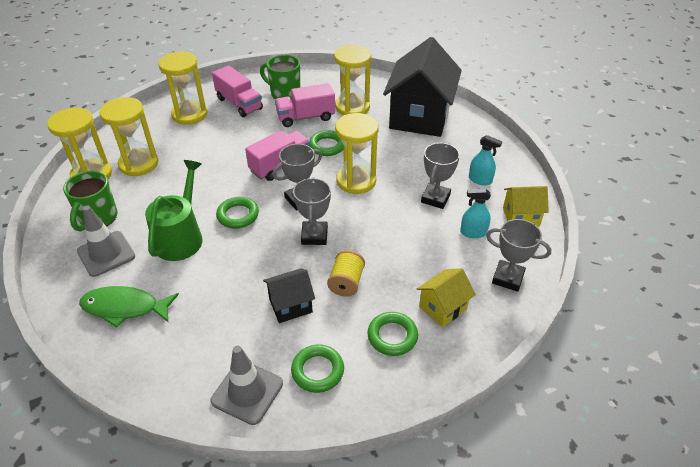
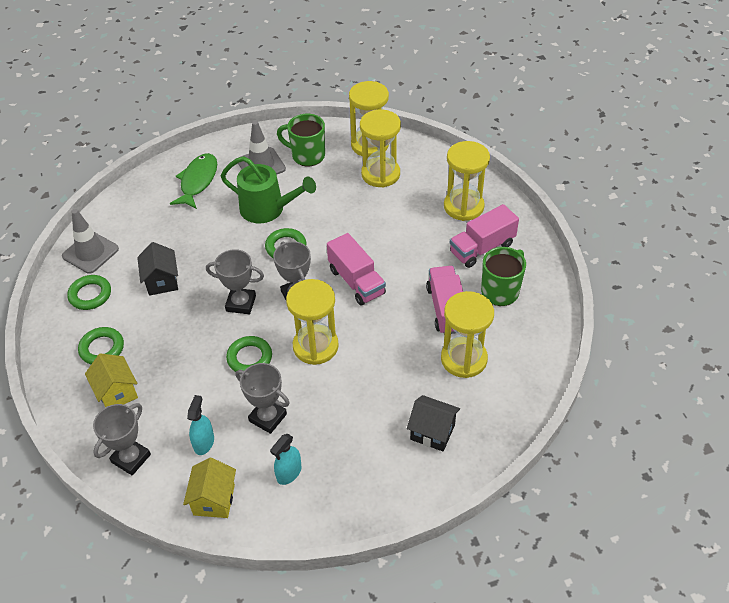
camera: 100 degrees right, 5 degrees up
green ring [310,130,344,156] -> green ring moved to [226,336,272,372]
yellow spool [327,250,365,297] -> none
black house [383,37,462,137] -> black house [407,395,460,452], size x0.47

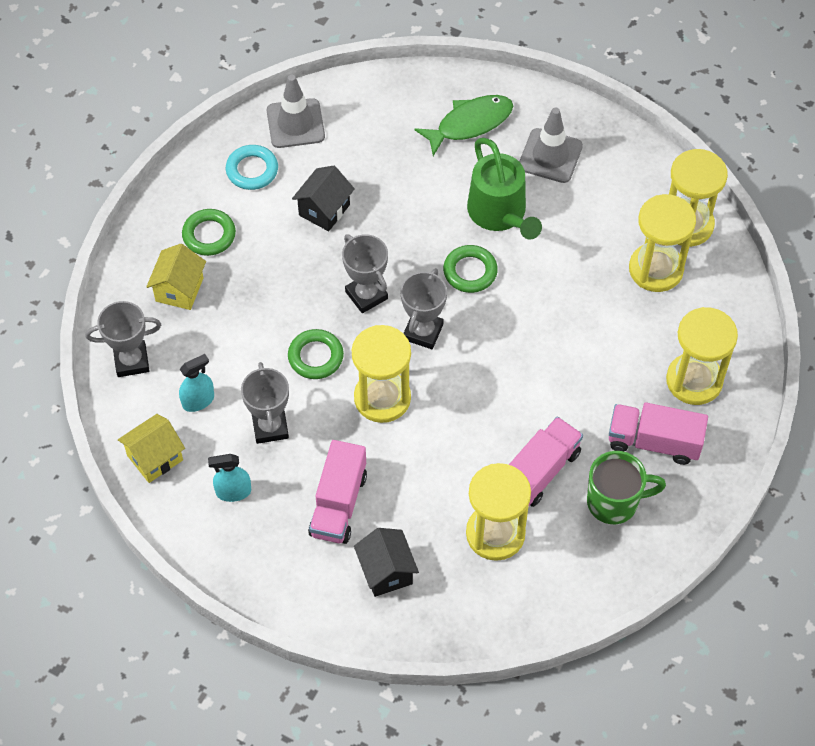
camera: 45 degrees right, 10 degrees up
green ring [67,275,111,310] -> turquoise ring [226,145,278,190]
green mug [277,114,325,166] -> none
pink truck [327,233,386,306] -> pink truck moved to [308,440,367,544]

